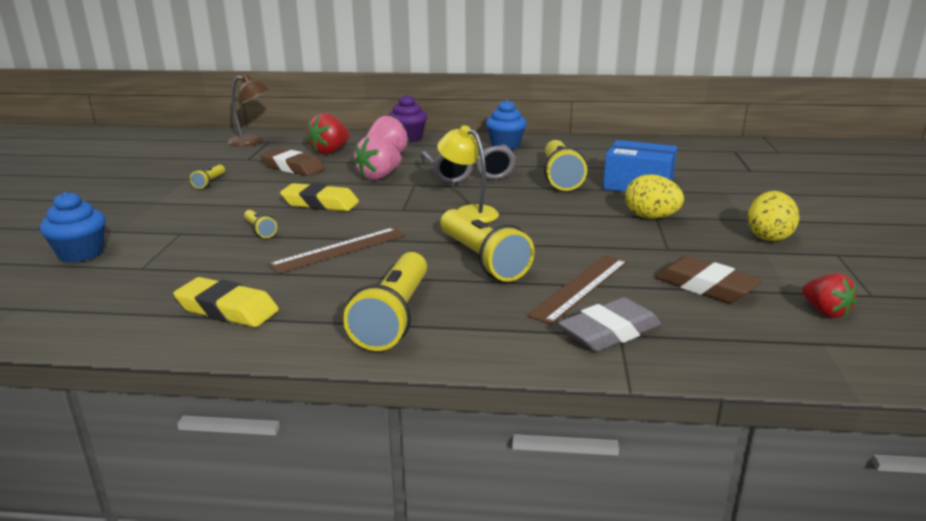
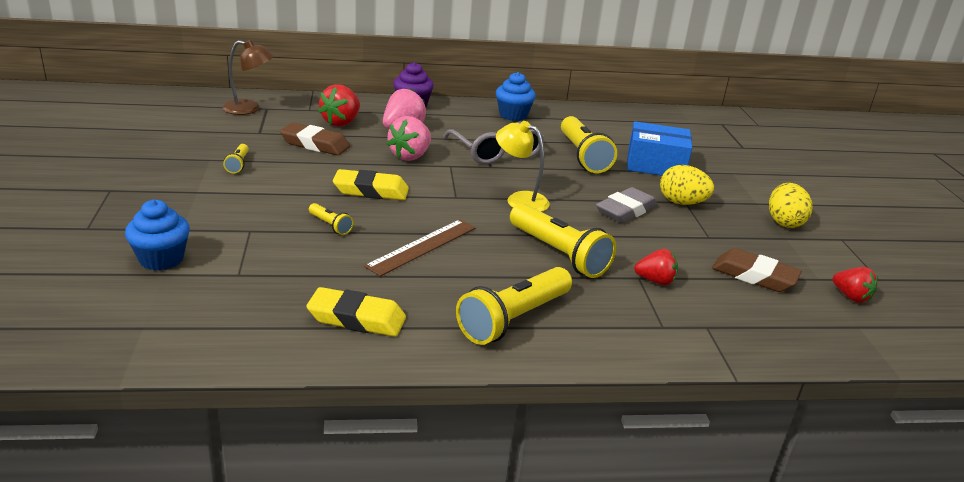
camera: 15 degrees left, 5 degrees up
yellow flashlight [343,252,427,351] -> yellow flashlight turned 45 degrees clockwise [456,267,572,345]
brown ruler [527,255,627,325] -> red strawberry [634,249,678,285]
grey eraser [558,297,661,352] -> grey eraser moved to [596,187,657,223]

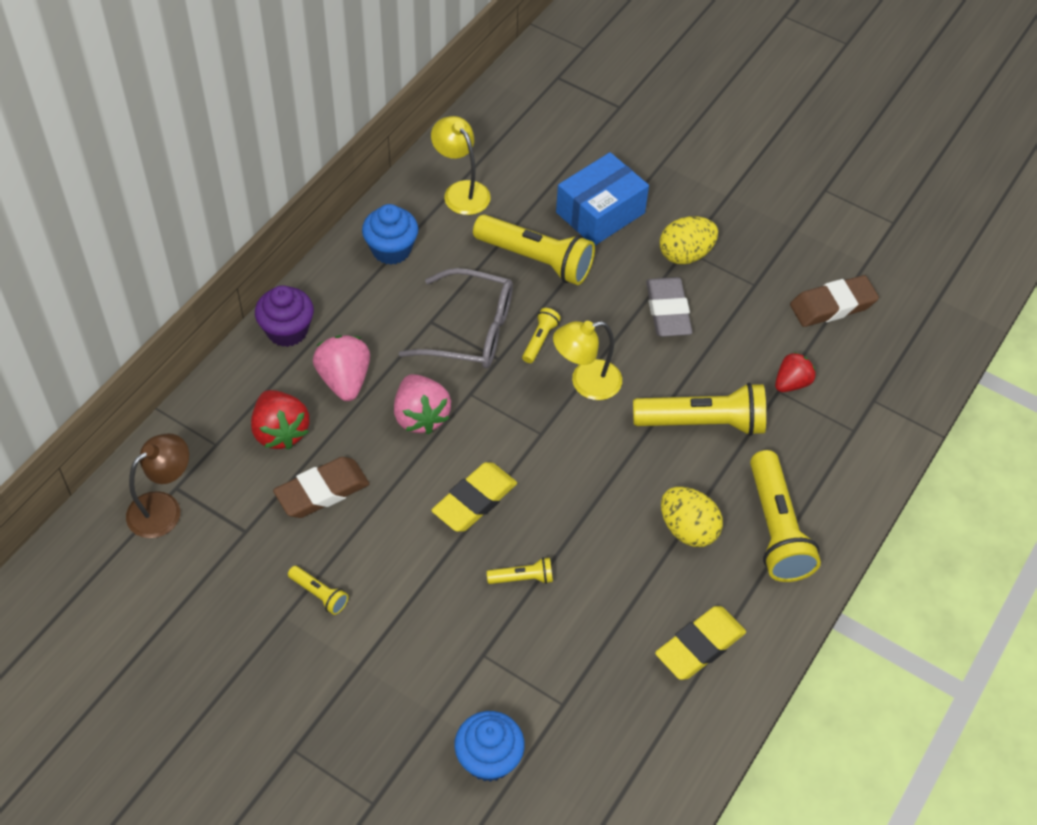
camera: 50 degrees left, 25 degrees up
brown ruler [364,219,475,276] -> none
yellow egg [769,183,813,228] -> yellow egg moved to [661,487,723,547]
red strawberry [833,267,878,303] -> none
none -> yellow lamp [431,116,491,215]
none -> yellow flashlight [522,308,561,363]

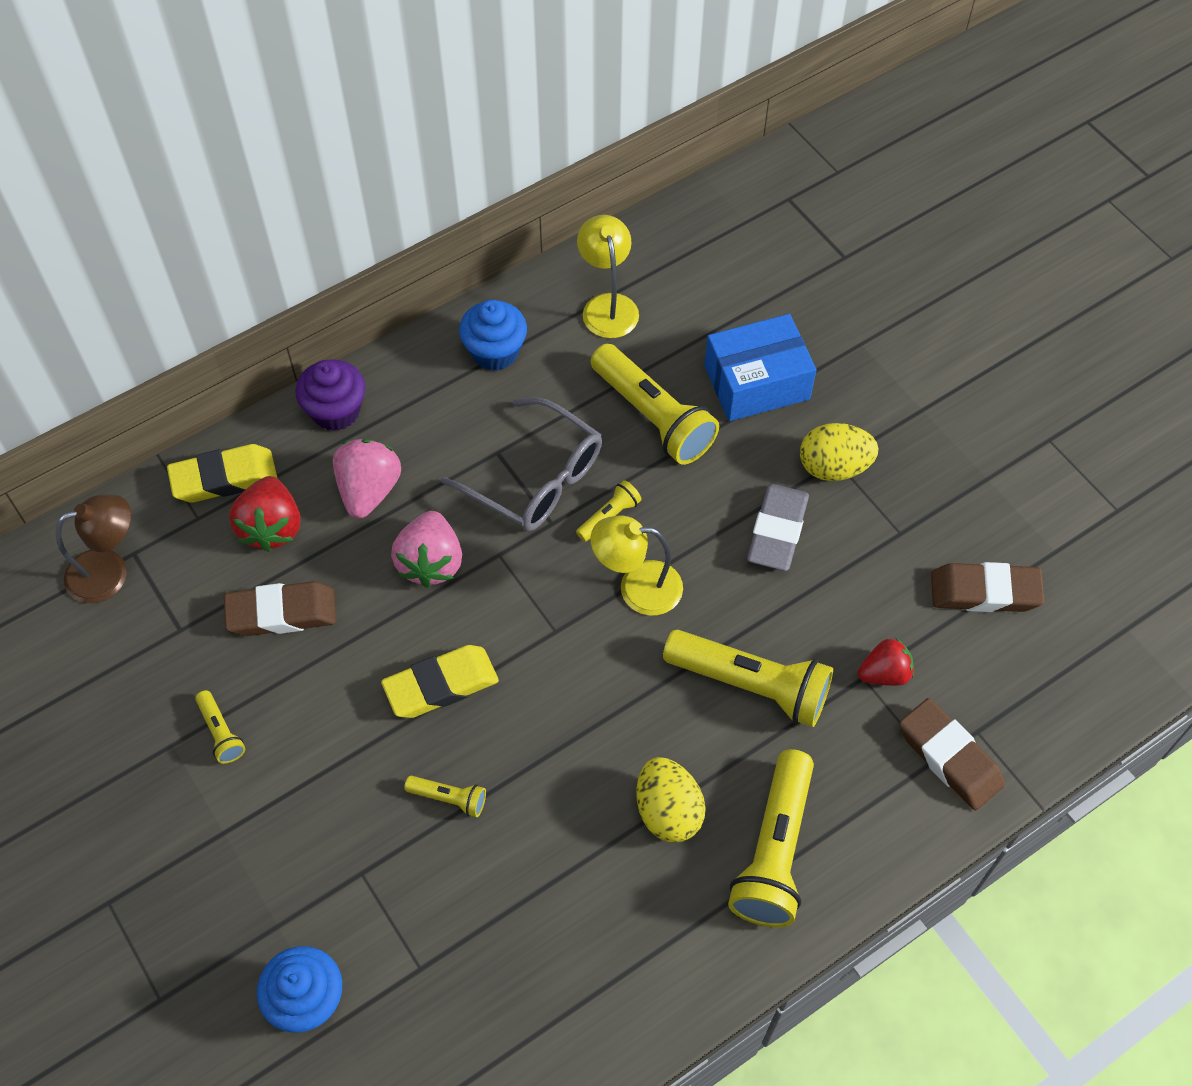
camera: 25 degrees right, 5 degrees up
yellow eraser [655,606,746,680] -> yellow eraser moved to [167,444,277,503]
none -> brown eraser [899,698,1005,810]

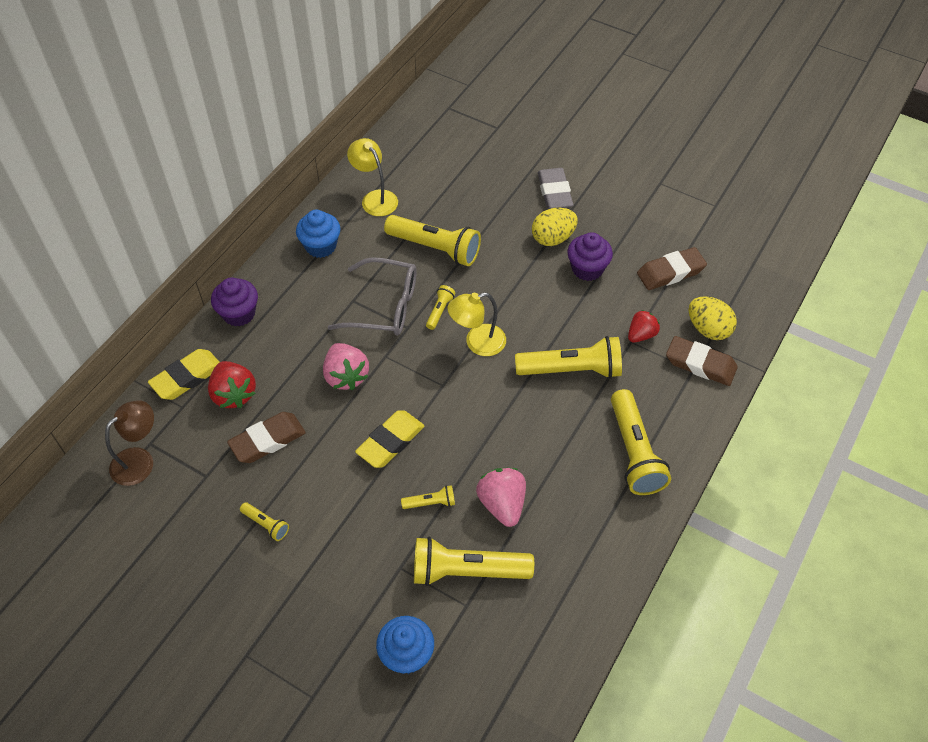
camera: 25 degrees left, 5 degrees down
pink strawberry [333,439,401,519] -> pink strawberry moved to [476,468,526,527]
yellow egg [636,757,706,843] -> yellow egg moved to [689,296,737,340]
blue box [704,314,816,421] -> none
grey eraser [747,484,809,571] -> grey eraser moved to [538,168,573,209]
none -> yellow flashlight [414,537,534,586]
none -> purple cupcake [567,232,613,281]

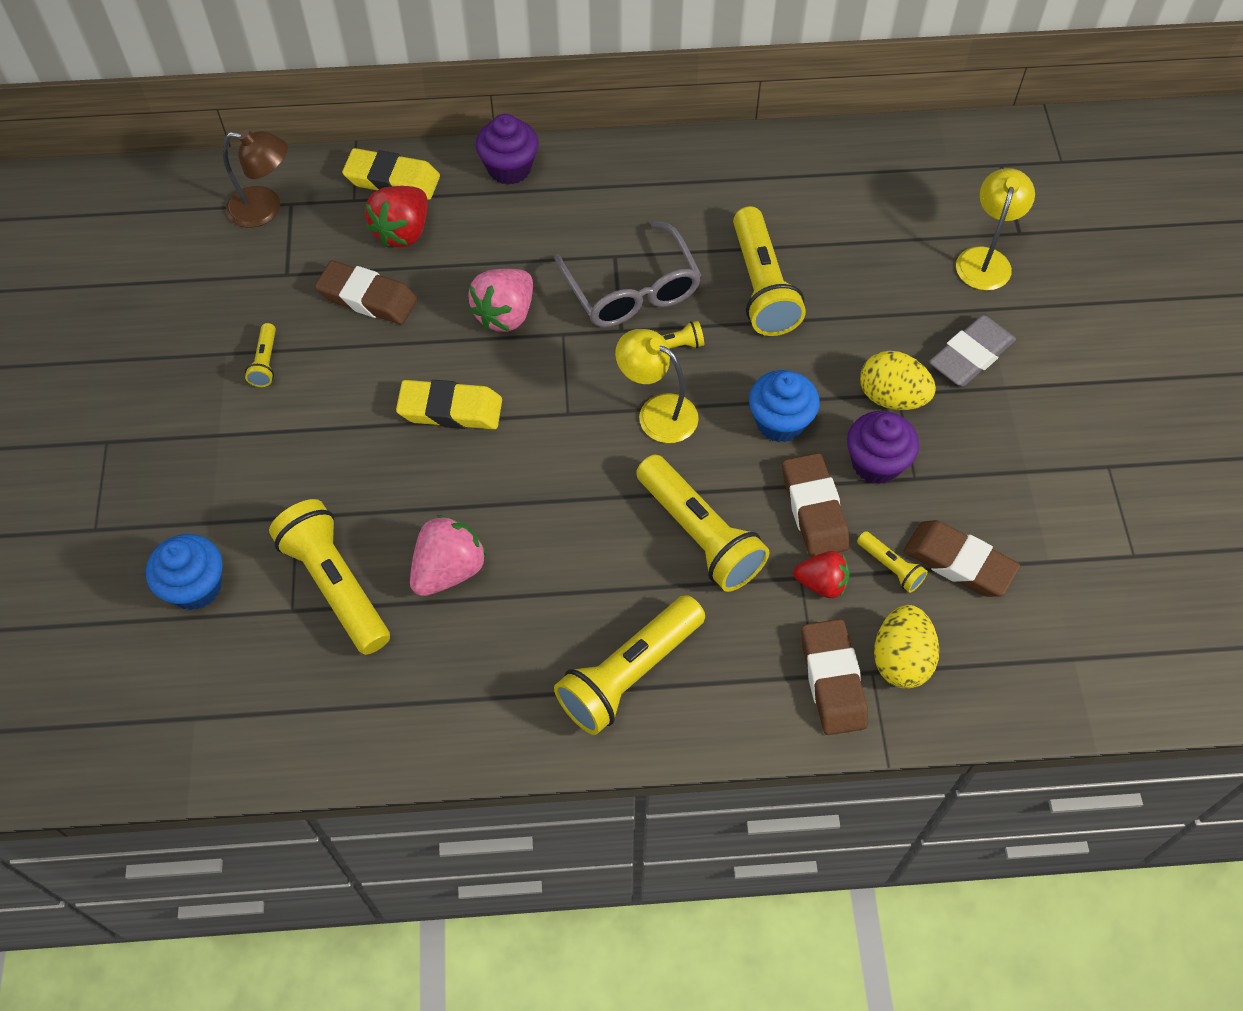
camera: 55 degrees right, 5 degrees up
blue cupcake [296,210,340,258] -> blue cupcake moved to [749,370,820,442]
yellow lamp [347,138,398,216] -> yellow lamp moved to [956,168,1035,290]
yellow flashlight [401,485,455,509] -> yellow flashlight moved to [857,531,928,593]
none -> brown eraser [782,453,850,557]

